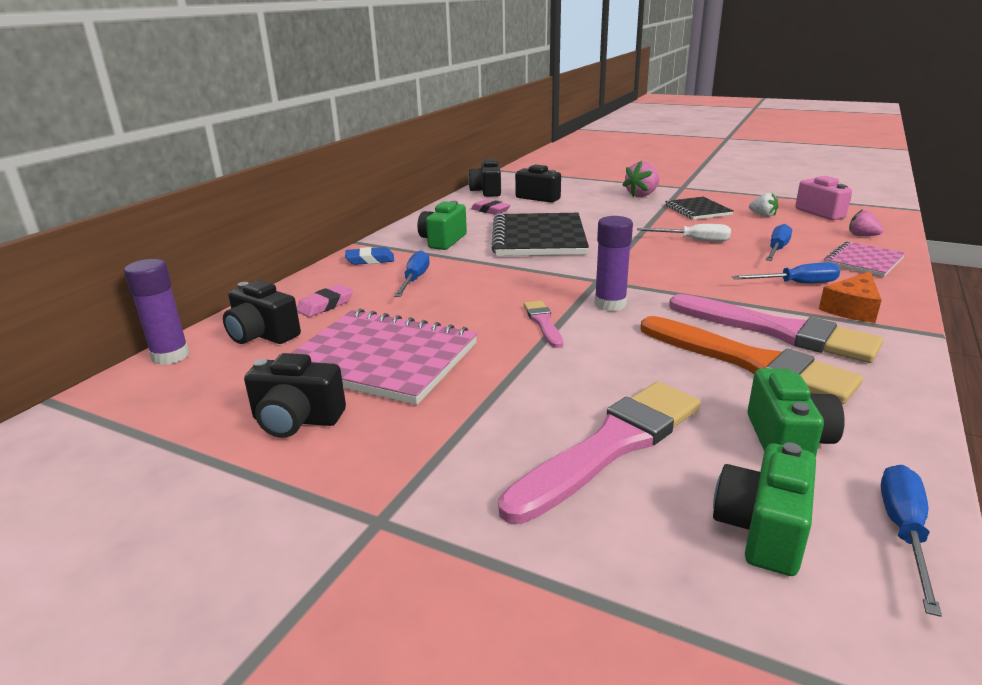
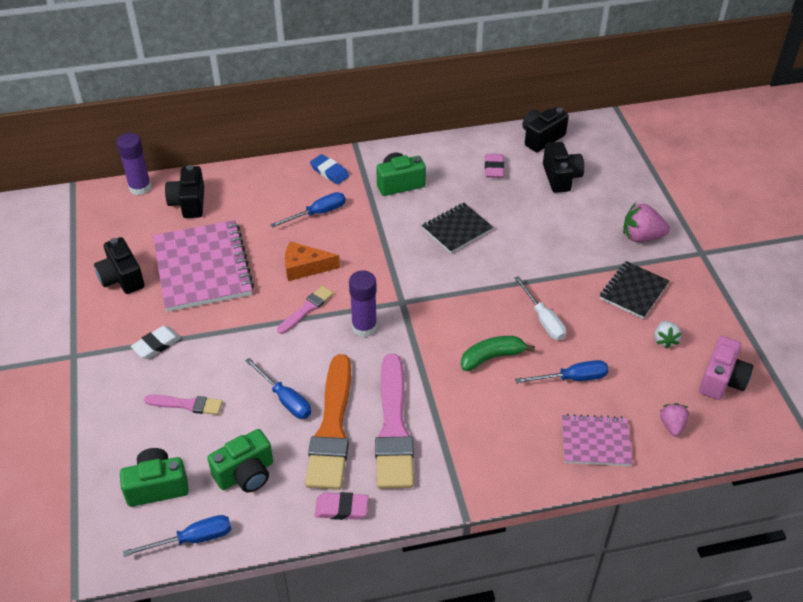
camera: 50 degrees right, 20 degrees up
pink eraser [297,285,353,317] -> pink eraser moved to [315,492,368,520]
black notebook [491,213,589,256] -> black notebook [422,203,493,253], size x0.56
pink brush [498,382,701,524] -> pink brush [144,395,223,415], size x0.49
blue screwdriver [732,262,840,283] -> blue screwdriver moved to [245,358,311,419]
orange cheese [819,271,882,323] -> orange cheese moved to [285,241,340,281]
none -> white eraser [131,326,181,359]
none -> green banana [461,336,535,371]

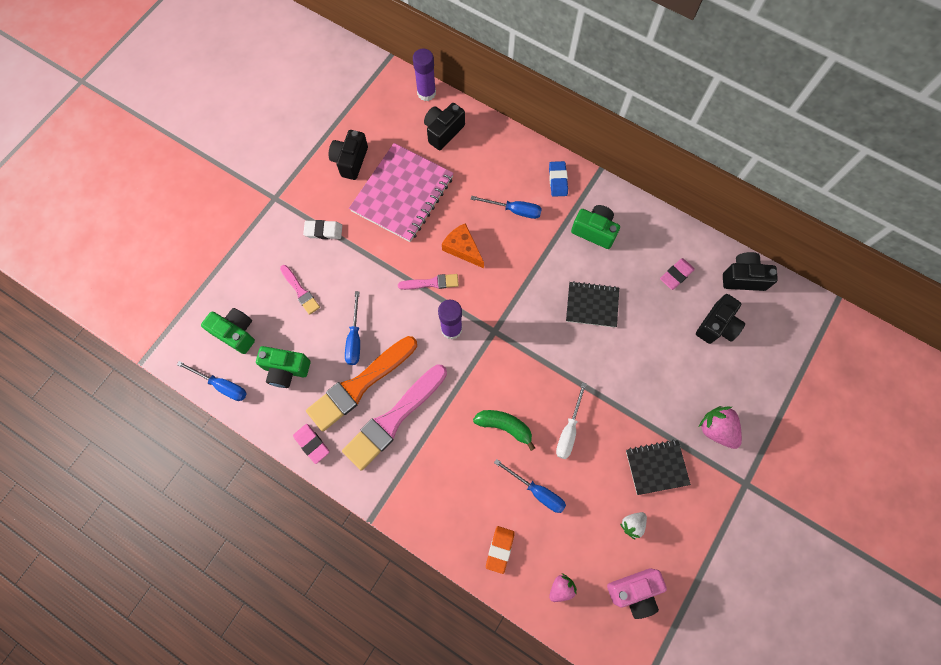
camera: 45 degrees right, 25 degrees up
pink notebook [562,414,633,466] -> orange eraser [486,526,515,574]

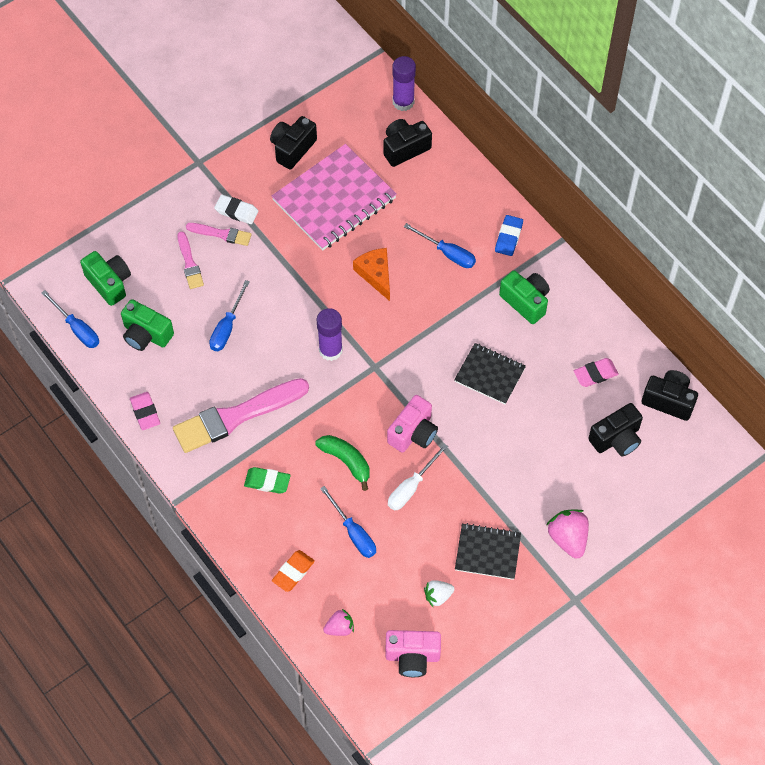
camera: 20 degrees right, 10 degrees down
orange brush [306,336,417,432] -> none
pink brush [398,274,459,290] -> pink brush moved to [186,223,252,246]
none -> green eraser [244,467,291,494]
none -> pink camera [387,395,438,453]

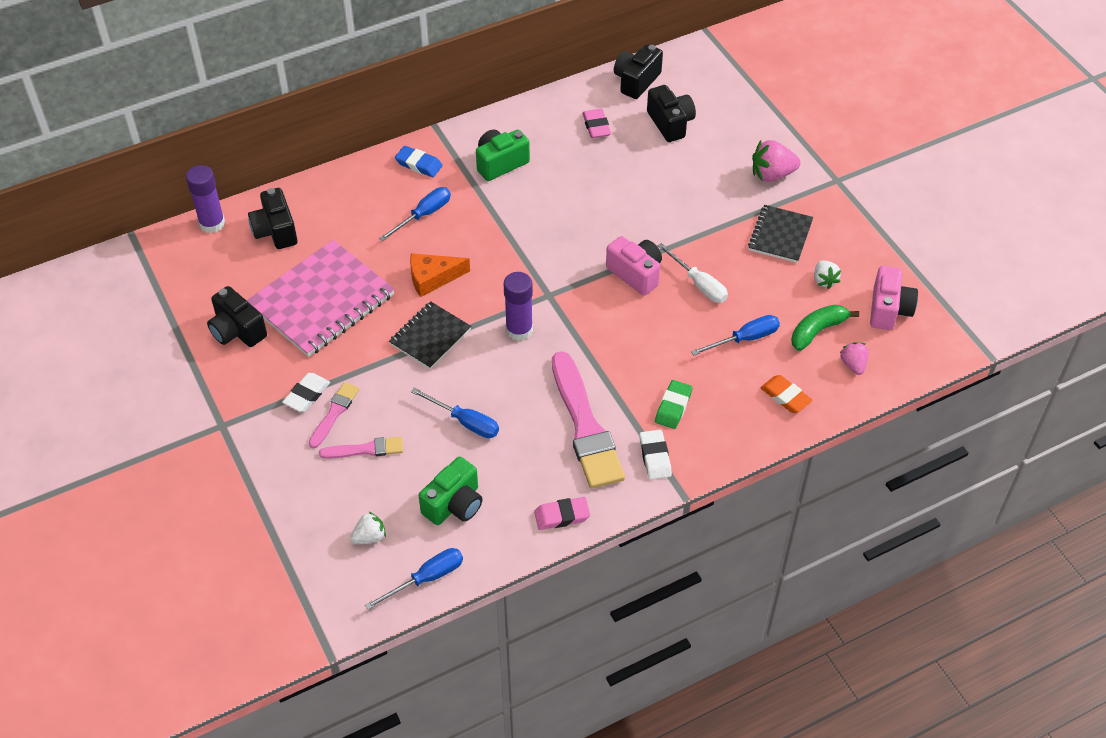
camera: 80 degrees left, 10 degrees down
green camera [80,251,131,306] -> white strawberry [350,512,386,544]
pink notebook [272,144,397,250] -> pink notebook turned 75 degrees clockwise [246,240,395,357]
green banana [315,435,370,491] -> green banana moved to [791,305,859,351]
black notebook [454,343,526,404] -> black notebook moved to [389,301,471,369]
none -> white eraser [639,430,672,480]

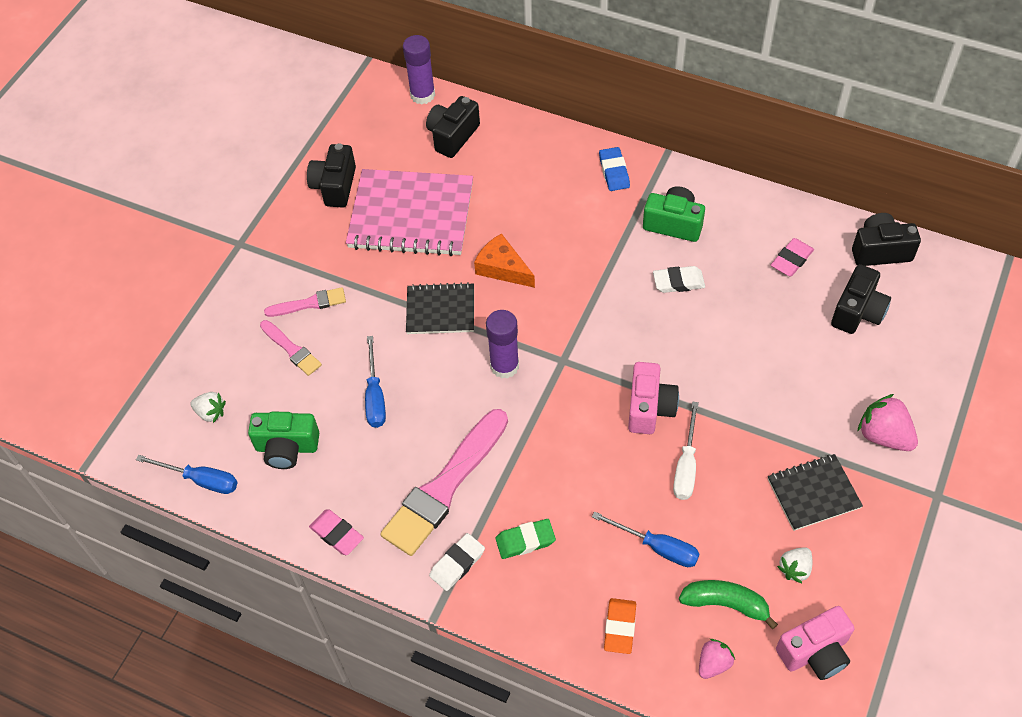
camera: 55 degrees right, 5 degrees up
white eraser [282,373,330,412] -> white eraser moved to [653,266,705,293]
blue screwdriver [379,187,451,241] -> none

